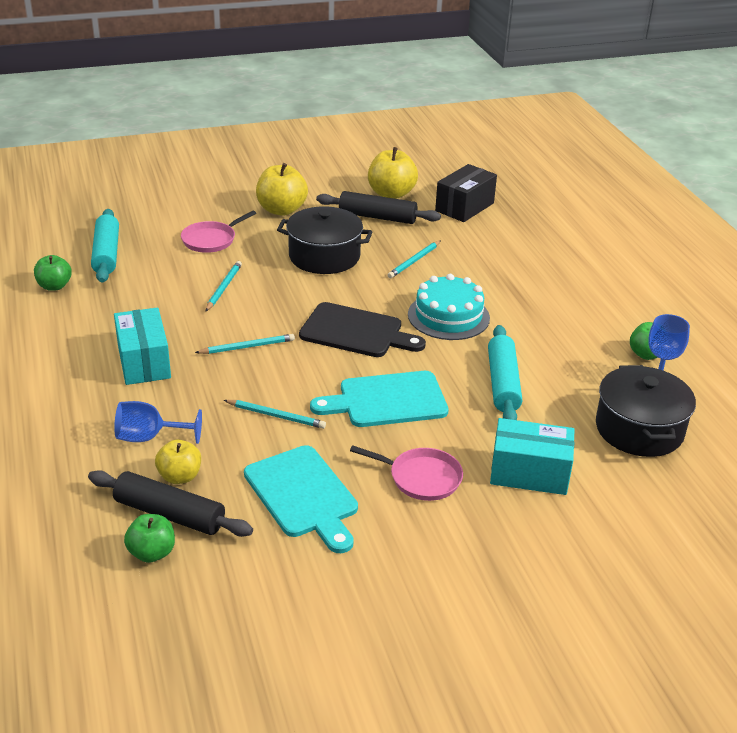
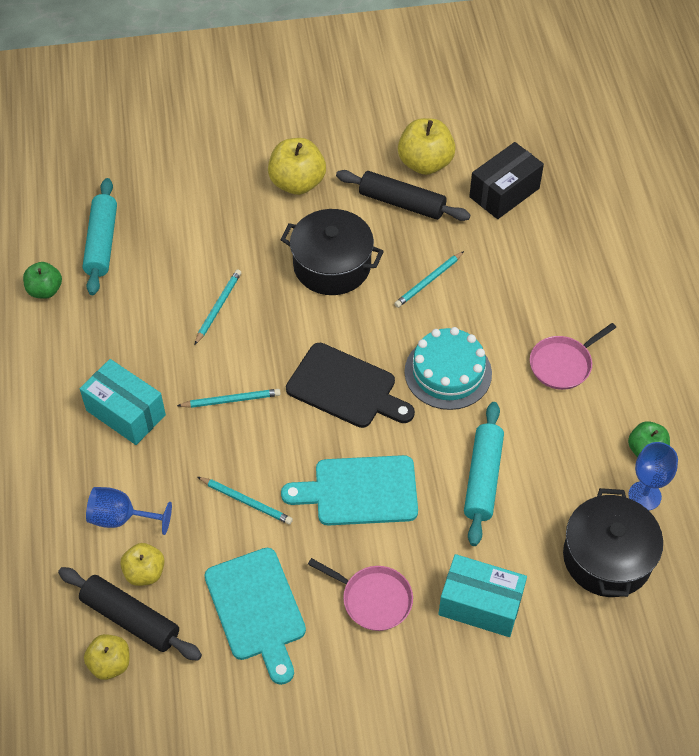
camera: 10 degrees right, 20 degrees up
turquoise box [114,307,171,385] -> turquoise box turned 45 degrees counterclockwise [80,359,166,445]
green apple [124,514,175,563] -> yellow apple [84,634,130,680]
pink pan [181,211,256,253] -> pink pan moved to [530,323,616,390]

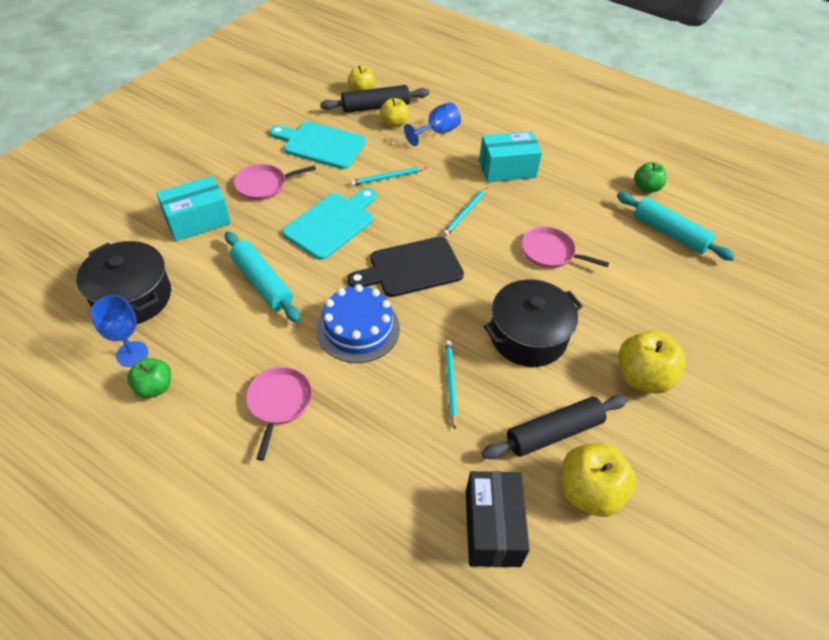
camera: 130 degrees right, 5 degrees down
turquoise pencil [195,269,241,344] -> pink pan [522,227,609,268]
turquoise cake [404,327,492,410] -> blue cake [316,284,400,363]

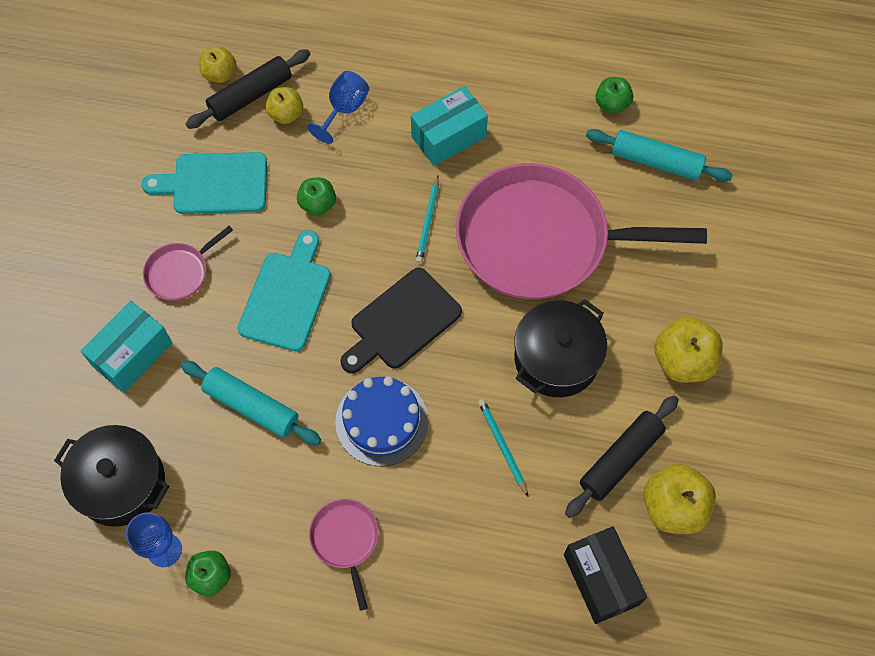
camera: 20 degrees left, 15 degrees up
turquoise pencil [350,167,427,186] -> green apple [297,178,336,216]
pink pan [522,227,609,268] -> pink pan [456,163,707,300], size x2.41

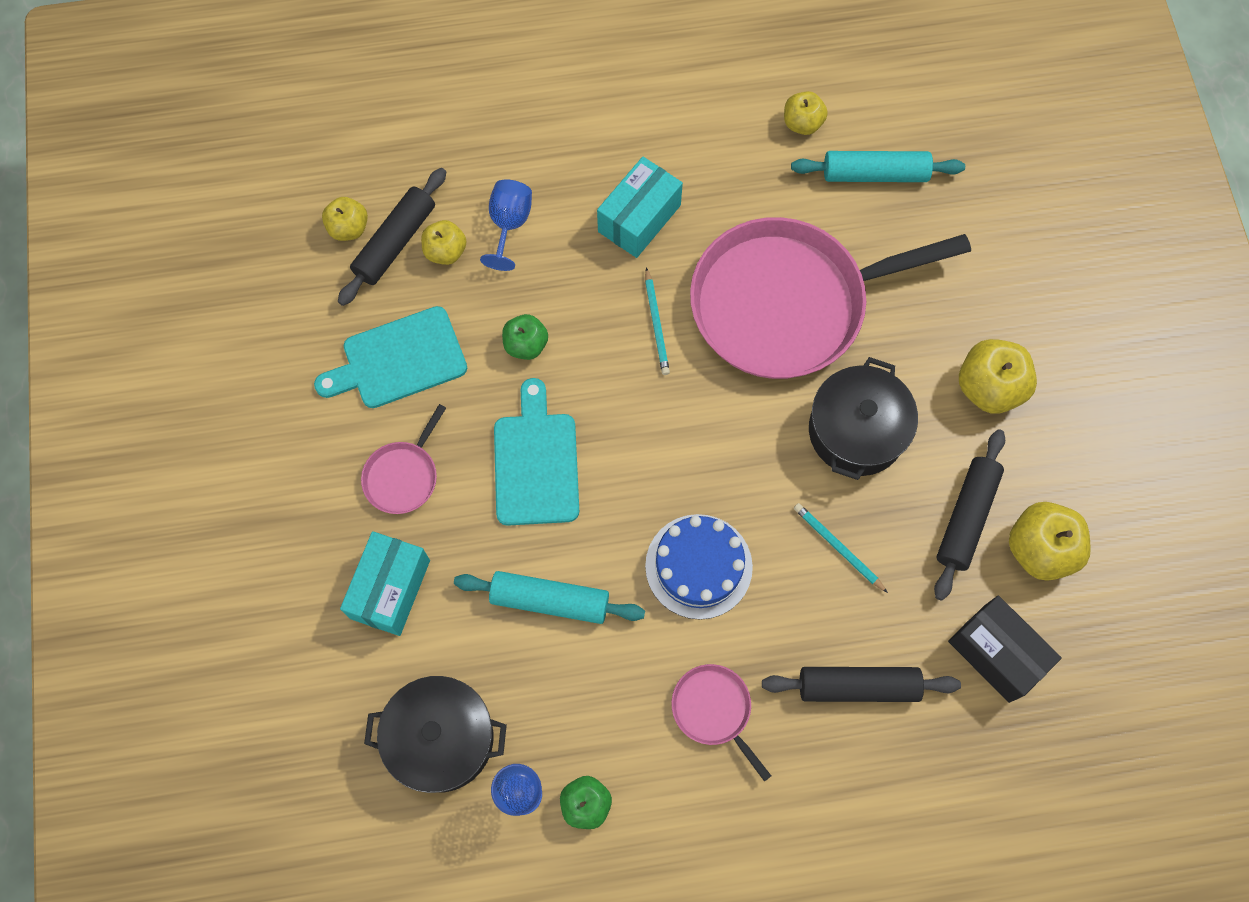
camera: 20 degrees left, 5 degrees up
black cutting board [341,268,462,373] -> none
green apple [596,77,633,114] -> yellow apple [784,91,828,135]
none -> black rolling pin [762,667,961,702]

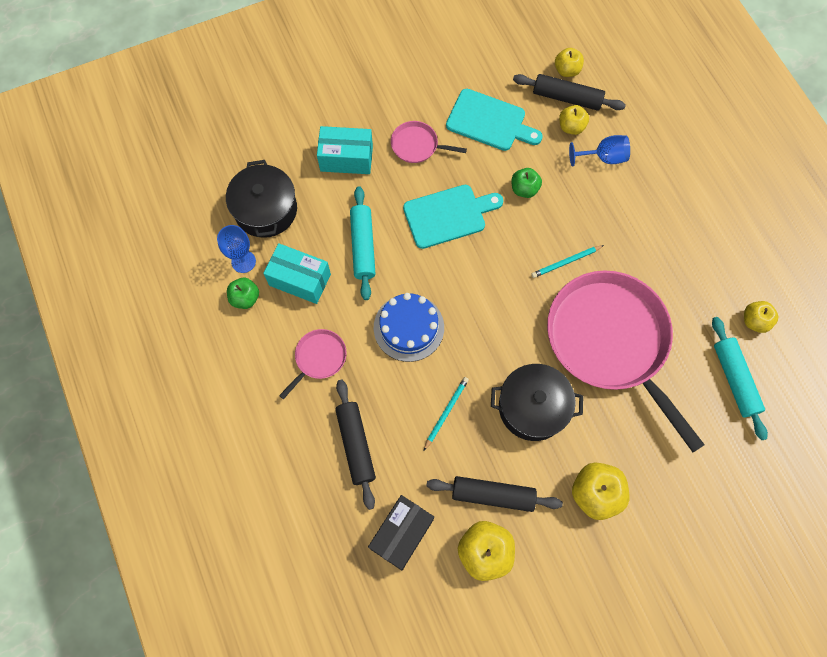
camera: 75 degrees right, 0 degrees up
turquoise cutting board [314,306,467,408] -> turquoise cutting board turned 150 degrees clockwise [446,89,543,151]
turquoise box [597,157,683,258] -> turquoise box moved to [263,243,331,304]

